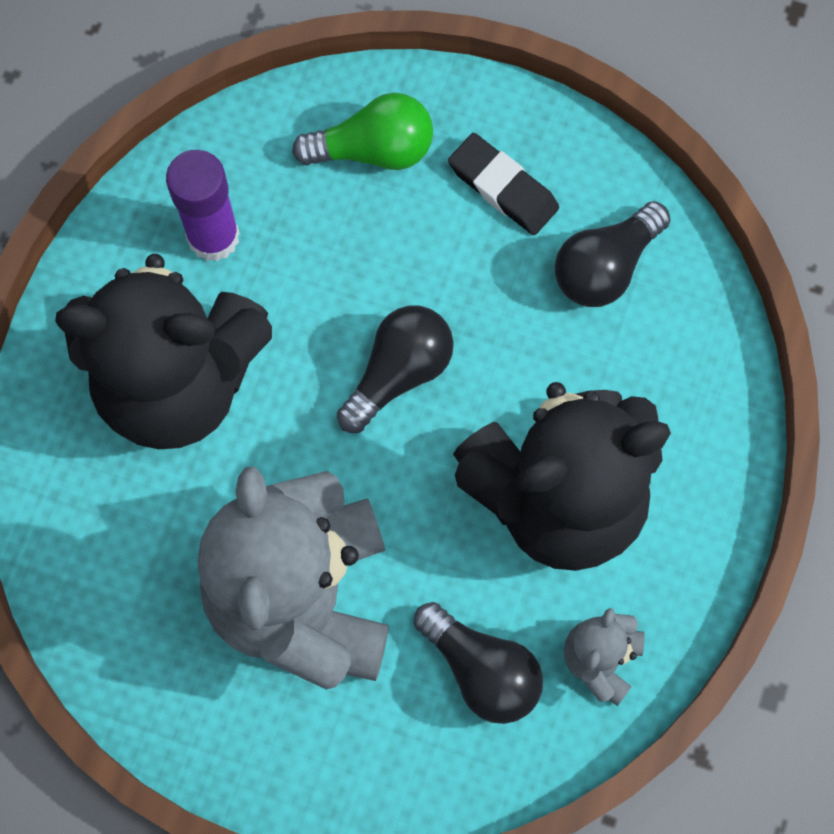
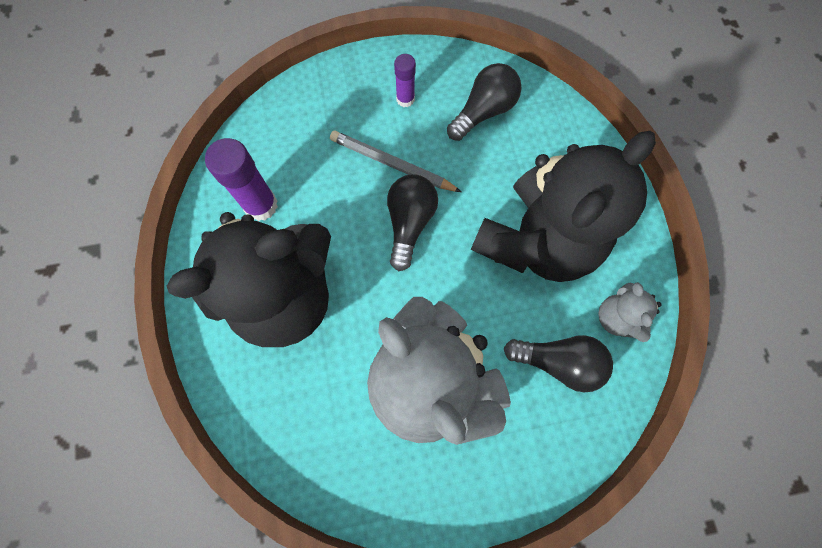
camera: 30 degrees left, 0 degrees up
green light bulb [292,93,433,170] -> none
black eraser [448,133,559,235] -> purple glue stick [394,54,416,107]
black light bulb [555,201,671,307] -> black light bulb turned 150 degrees counterclockwise [447,63,522,141]
none -> grey pencil [330,131,461,192]

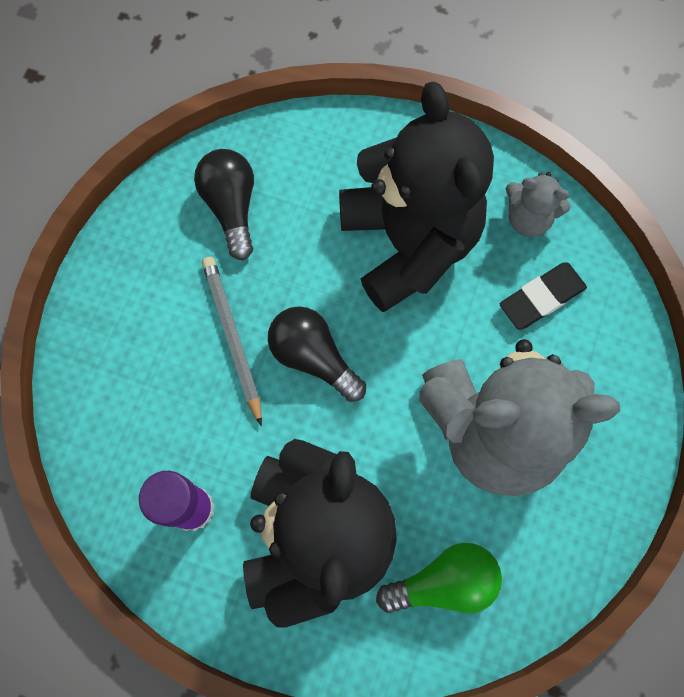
camera: 60 degrees left, 0 degrees up
grey pencil [330,131,461,192] -> grey pencil turned 105 degrees clockwise [202,257,262,426]
purple glue stick [394,54,416,107] -> none
black light bulb [504,335,613,393] -> black eraser [500,262,587,330]
none -> green light bulb [376,543,502,613]

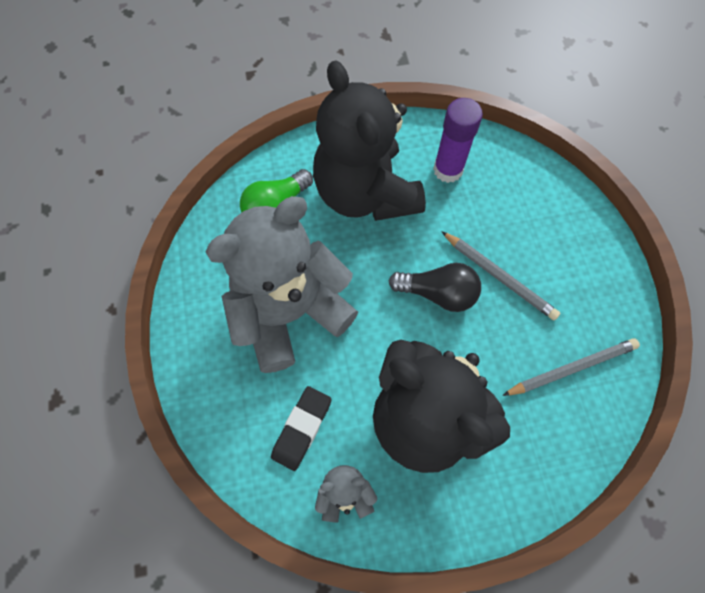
camera: 150 degrees right, 5 degrees down
black light bulb [194,149,254,261] -> grey pencil [502,338,640,396]

